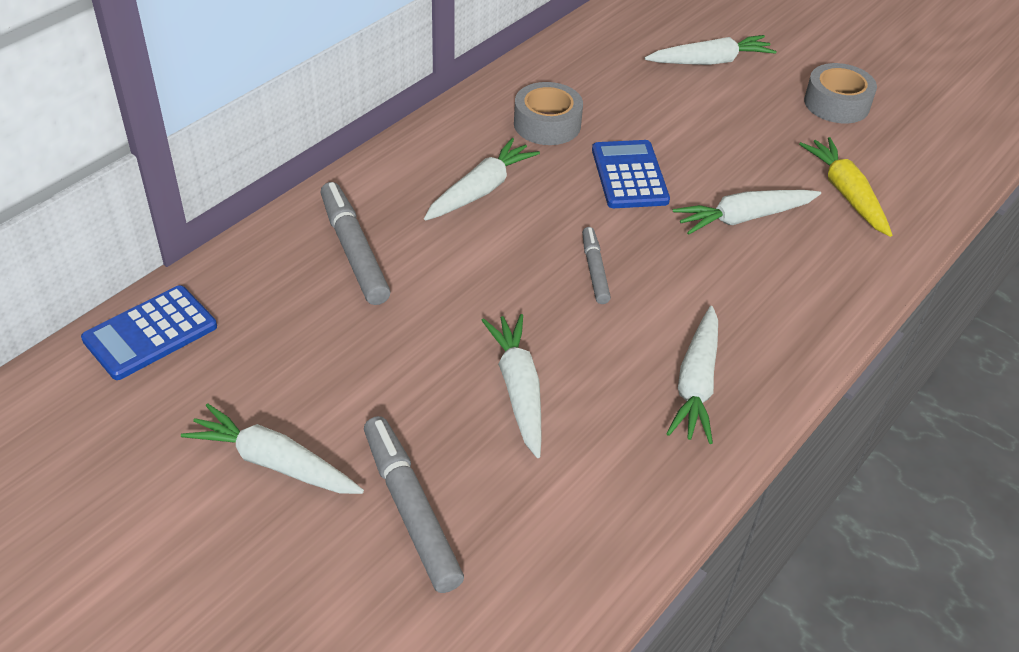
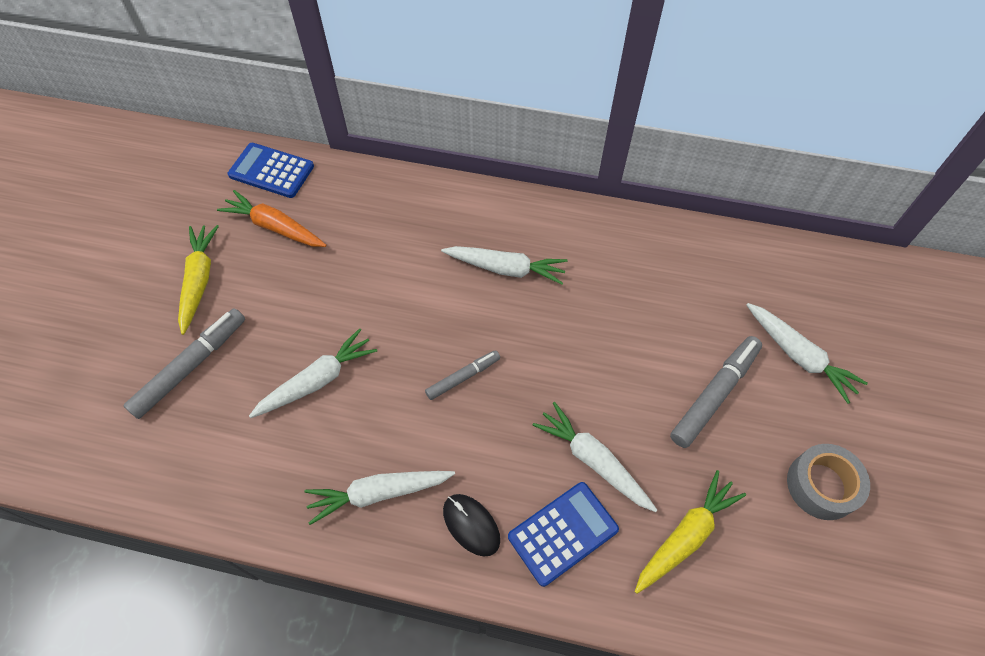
camera: 65 degrees right, 15 degrees up
white carrot [181,403,364,494] -> yellow carrot [178,225,219,335]
grey marker [321,182,391,305] -> grey marker moved to [670,336,762,448]
grey tape [514,82,583,145] -> none
blue calculator [592,140,670,208] -> blue calculator moved to [508,482,619,587]
none -> orange carrot [217,190,327,247]
none -> black mouse [443,494,500,557]

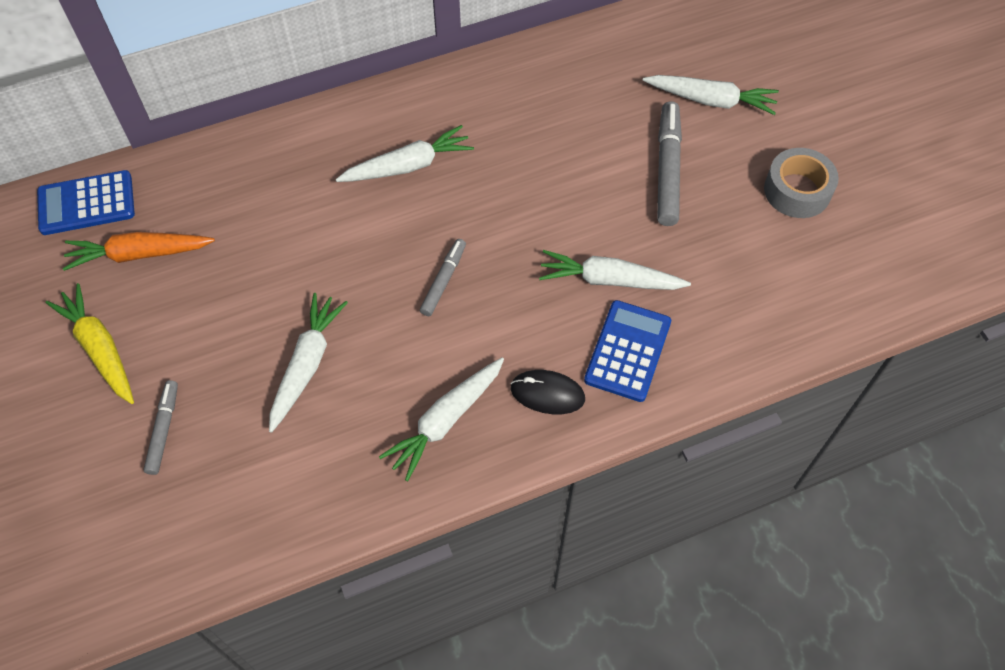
camera: 35 degrees left, 0 degrees up
grey marker [123,308,245,419] -> grey marker [143,380,178,475], size x0.59
yellow carrot [635,470,746,594] -> none

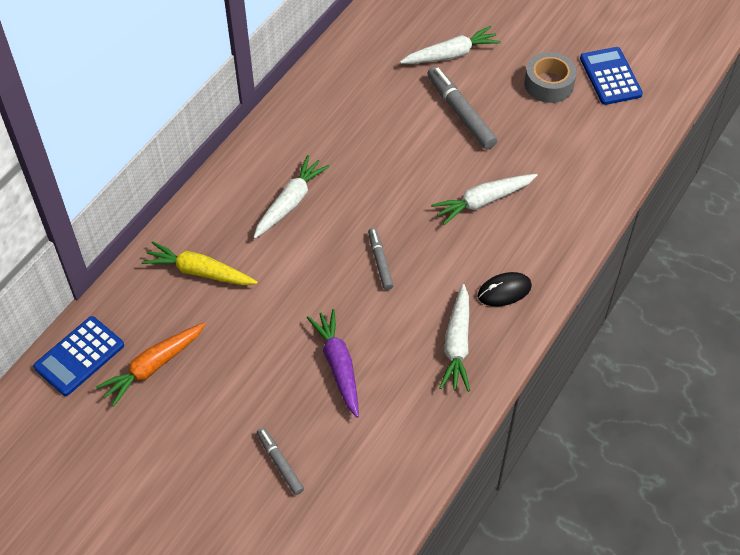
camera: 35 degrees left, 5 degrees down
yellow carrot [46,283,134,404] -> yellow carrot moved to [142,241,258,285]
white carrot [269,293,348,433] -> purple carrot [307,309,359,418]
blue calculator [584,300,671,402] -> blue calculator moved to [580,47,643,105]

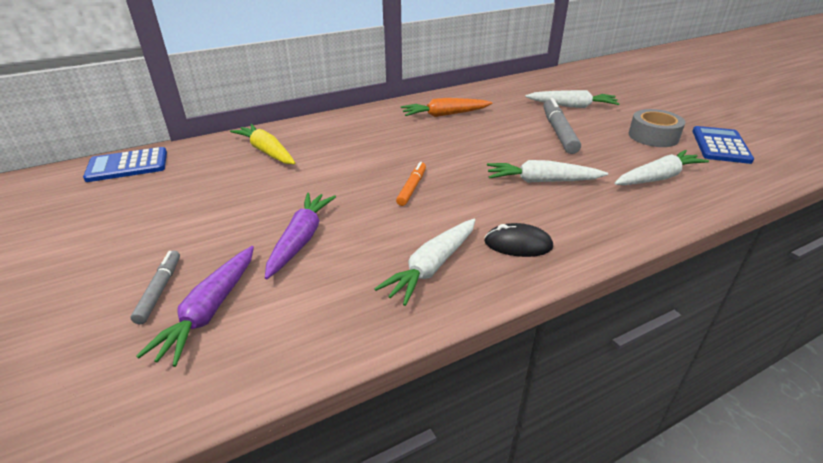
camera: 30 degrees right, 20 degrees down
orange carrot [96,323,206,407] -> orange carrot moved to [401,98,492,117]
white carrot [254,155,330,239] -> white carrot moved to [615,150,709,185]
grey marker [368,228,394,290] -> orange marker [396,162,426,206]
none -> purple carrot [136,246,254,367]

